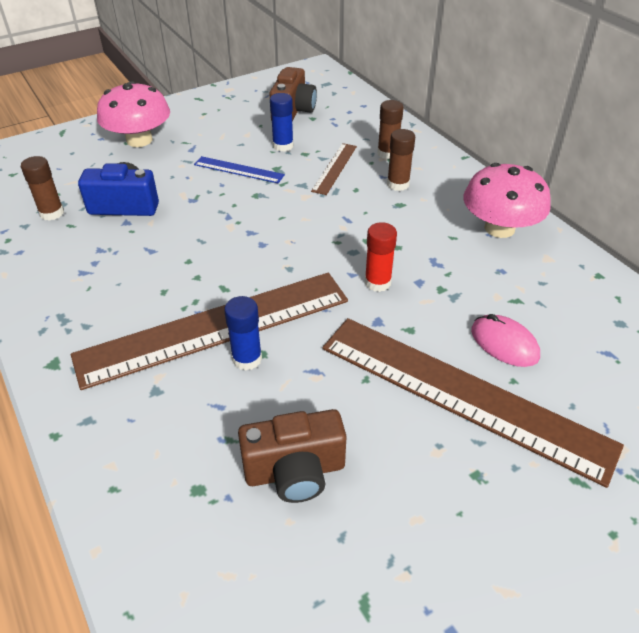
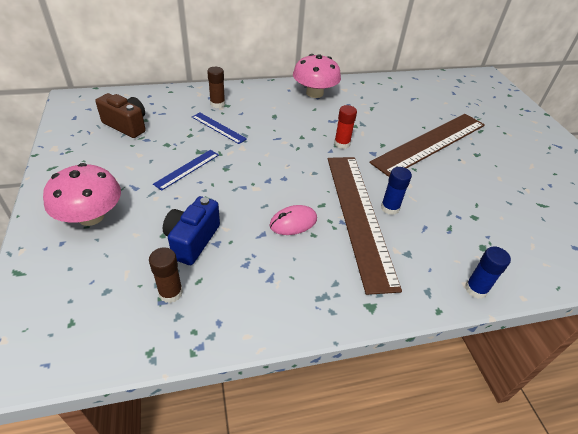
camera: 75 degrees left, 0 degrees up
brown camera [238,409,347,503] -> none
blue glue stick [270,93,294,152] -> blue glue stick moved to [465,246,511,299]
brown ruler [311,143,357,195] -> blue ruler [192,113,247,144]
brown glue stick [387,129,415,191] -> none
pink mouse [471,314,540,367] -> pink mouse moved to [269,205,317,235]

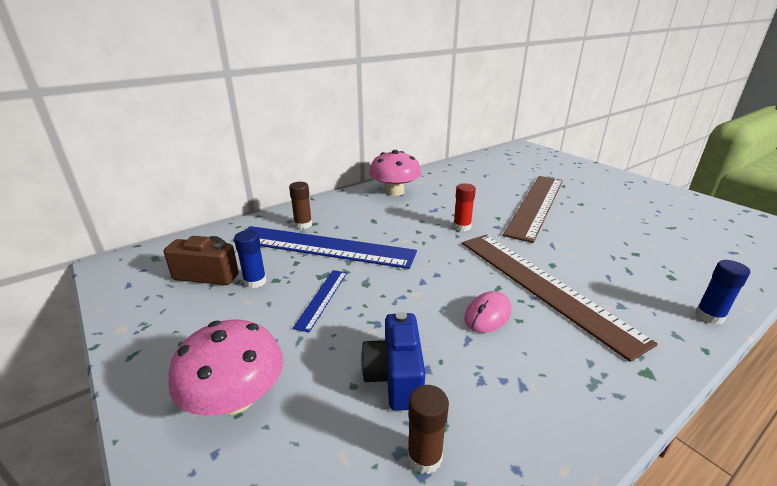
camera: 20 degrees left, 15 degrees down
blue ruler [192,113,247,144] -> blue ruler [233,226,417,269], size x2.27
blue glue stick [381,167,412,215] -> blue glue stick moved to [234,230,266,288]

